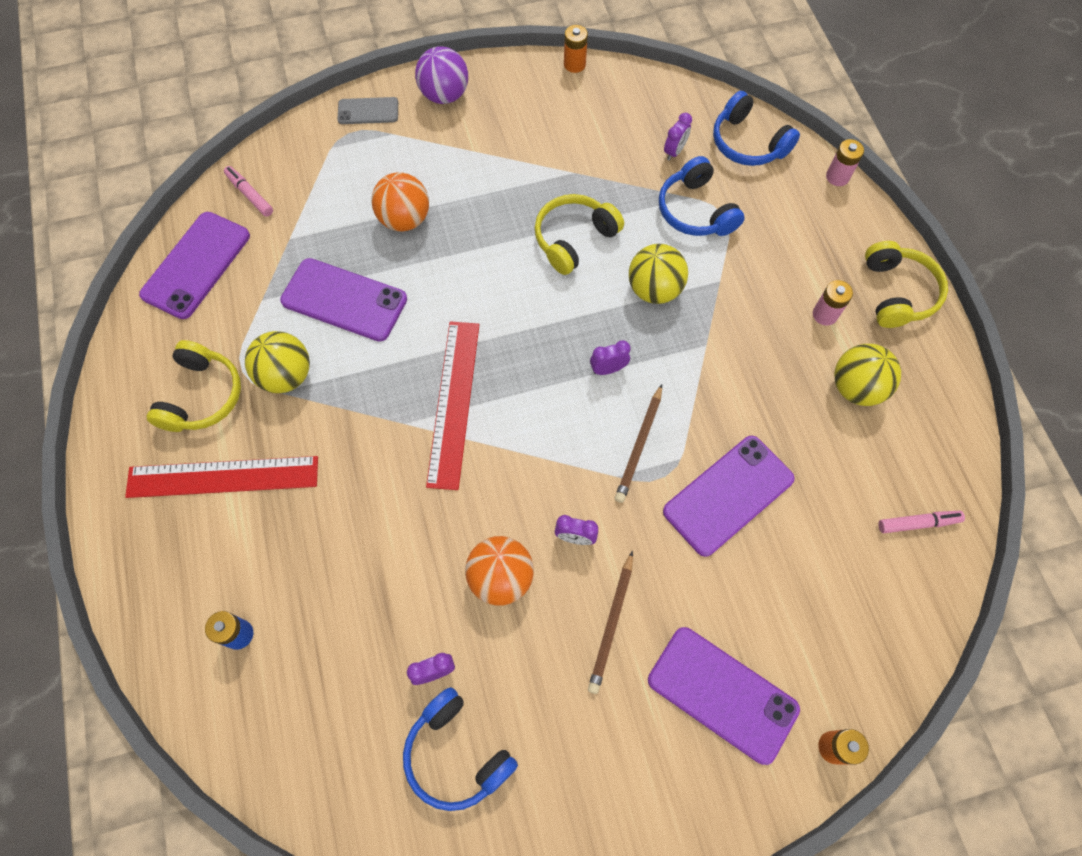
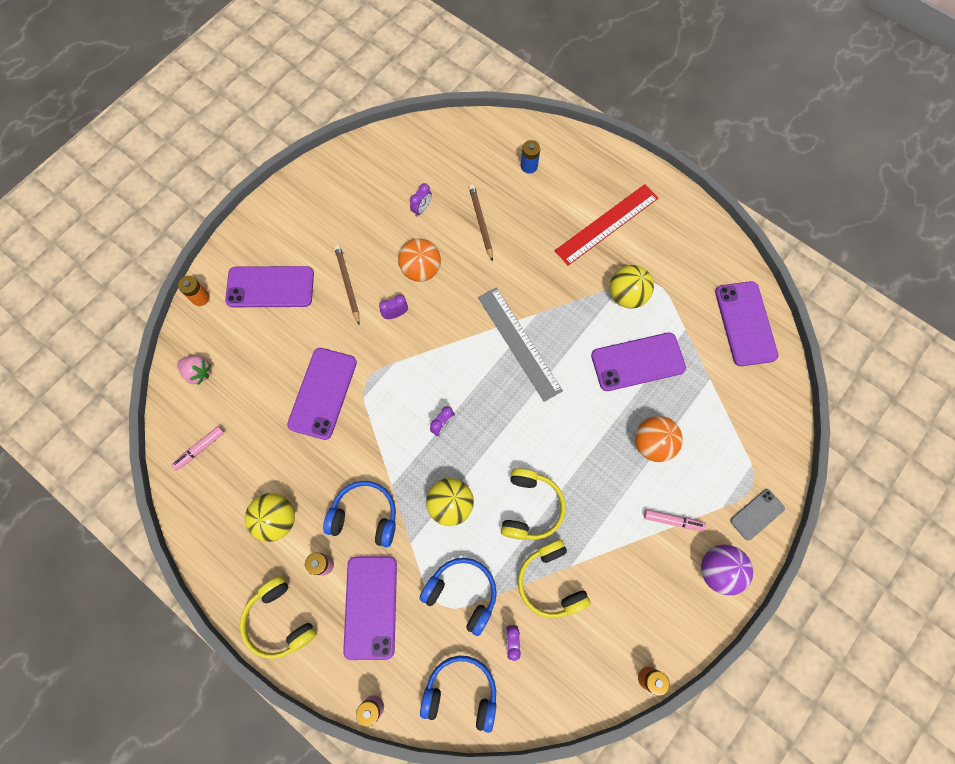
camera: 145 degrees right, 5 degrees up
yellow headphones [147,340,241,432] -> yellow headphones moved to [518,540,591,618]
pink marker [224,166,273,217] -> pink marker moved to [644,509,706,531]
blue headphones [403,687,518,811] -> blue headphones moved to [323,481,396,547]
red ruler [426,321,479,490] -> grey ruler [478,288,563,402]
brown pencil [615,384,662,503] -> brown pencil moved to [469,184,493,262]
none -> pink strawberry [177,356,211,385]
none -> purple phone [343,556,397,660]

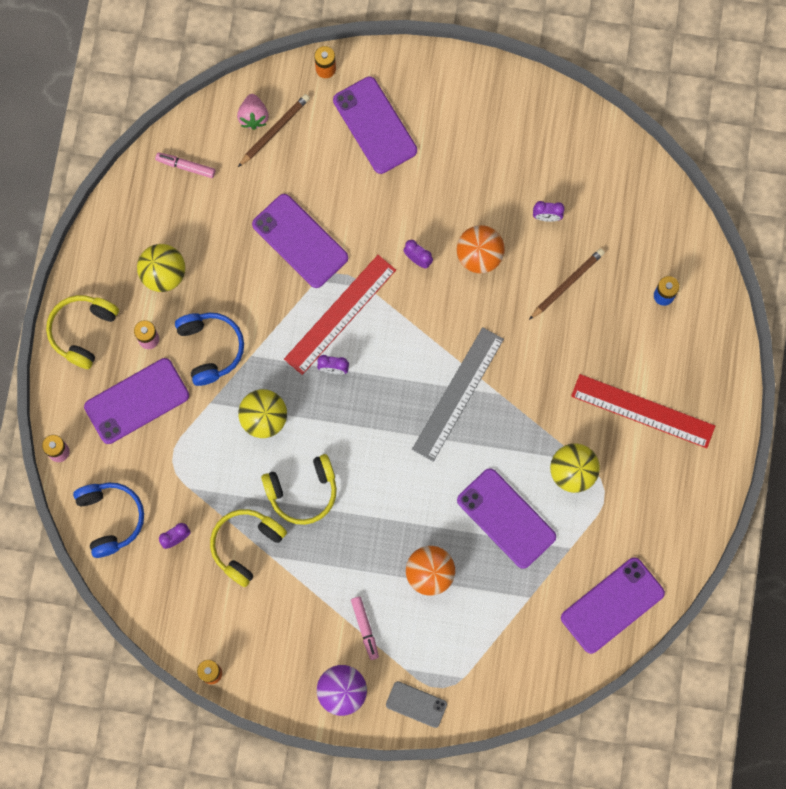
camera: 60 degrees right, 5 degrees up
purple phone [287,348,357,440] -> purple phone turned 60 degrees clockwise [252,194,348,288]
brown pencil [334,245,360,324] -> brown pencil moved to [238,94,310,167]
blue headphones [419,558,497,636] -> none
none -> red ruler [284,255,396,375]

